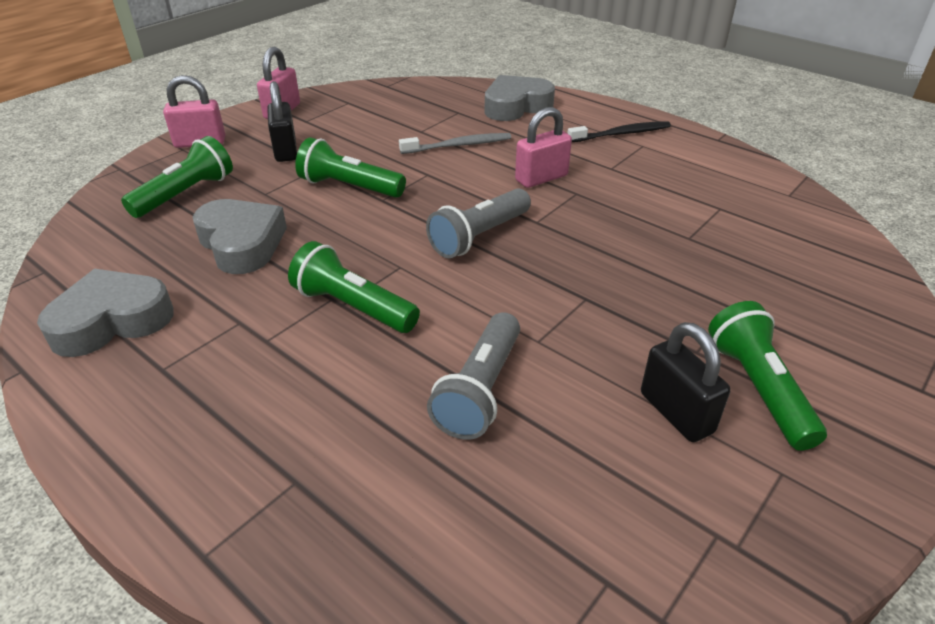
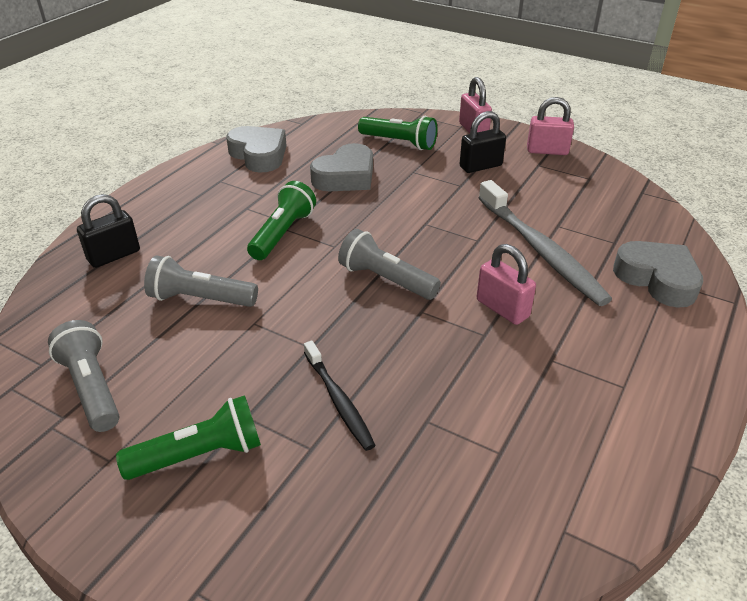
camera: 80 degrees right, 0 degrees up
green flashlight [295,137,406,198] -> none
grey toothbrush [399,133,511,154] -> grey toothbrush [478,180,612,306], size x1.76
black toothbrush [567,121,671,142] -> black toothbrush moved to [304,341,376,451]
black padlock [641,322,731,442] -> black padlock moved to [77,194,140,268]
none -> grey flashlight [48,320,120,432]

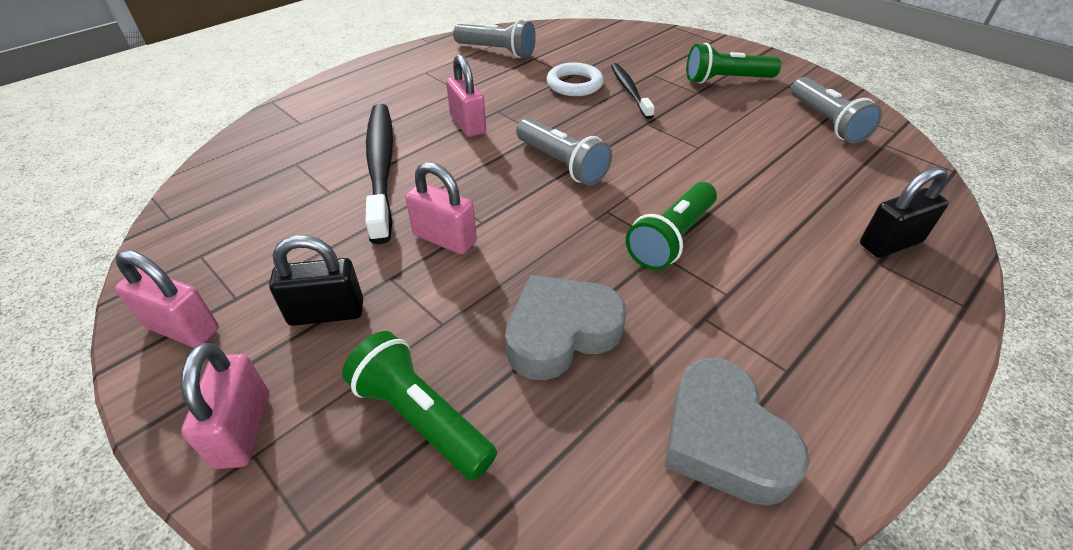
camera: 165 degrees left, 5 degrees up
grey flashlight [144,256,258,307] -> grey flashlight moved to [453,19,536,58]
grey toothbrush [478,180,612,306] -> black toothbrush [365,104,393,244]
grey heart [613,241,703,308] -> none
none -> pink padlock [406,162,477,254]
none -> white ring [546,63,604,96]

